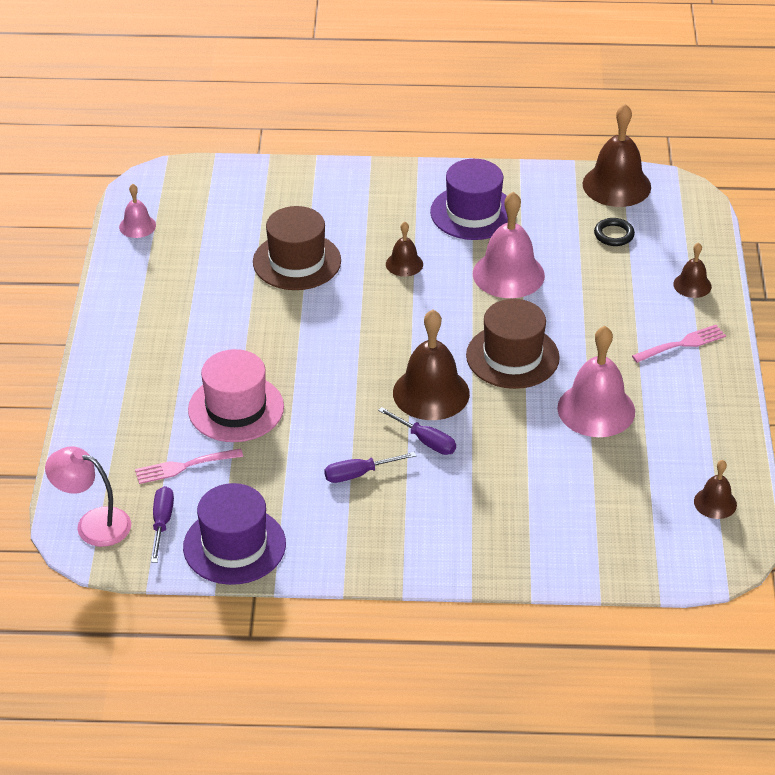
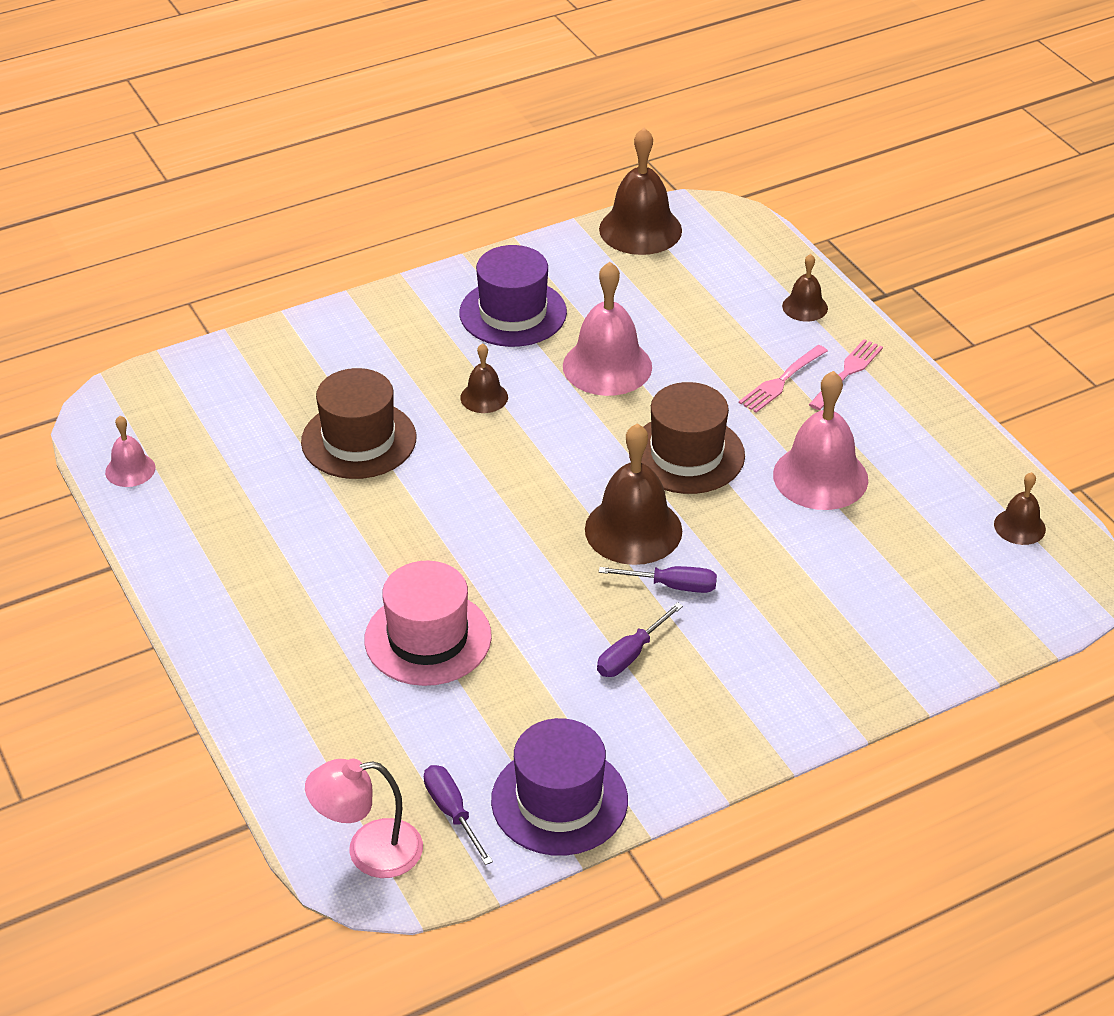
camera: 30 degrees left, 0 degrees up
pink fork [135,448,243,484] -> pink fork moved to [739,345,828,413]
black ring [594,218,635,246] -> none

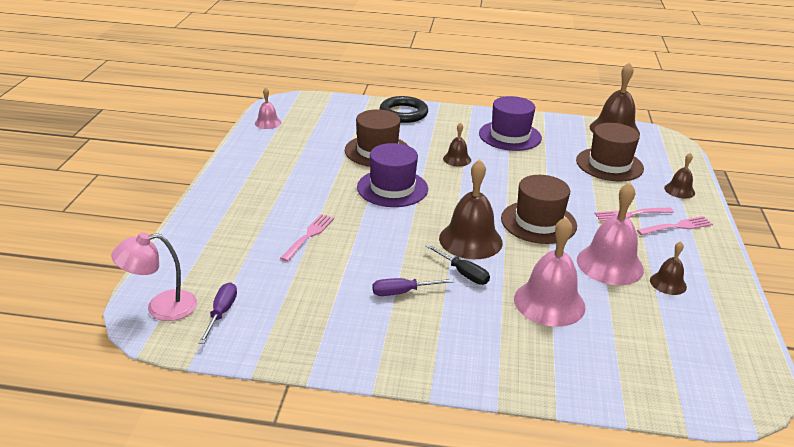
camera: 35 degrees right, 10 degrees down
pink lamp [305,758,423,878] -> pink lamp turned 45 degrees counterclockwise [111,232,197,321]
pink hat [364,561,492,686] -> pink fork [280,214,334,262]
purple hat [491,718,628,856] -> purple hat moved to [357,143,428,207]
pink bell [563,262,652,396] -> pink bell moved to [514,217,586,327]
purple screwdriver [599,566,717,593] -> black screwdriver [426,244,490,285]
brown bell [994,472,1046,545] -> brown bell moved to [650,241,687,295]
none -> black ring [379,96,428,123]
none -> brown hat [576,123,644,181]

